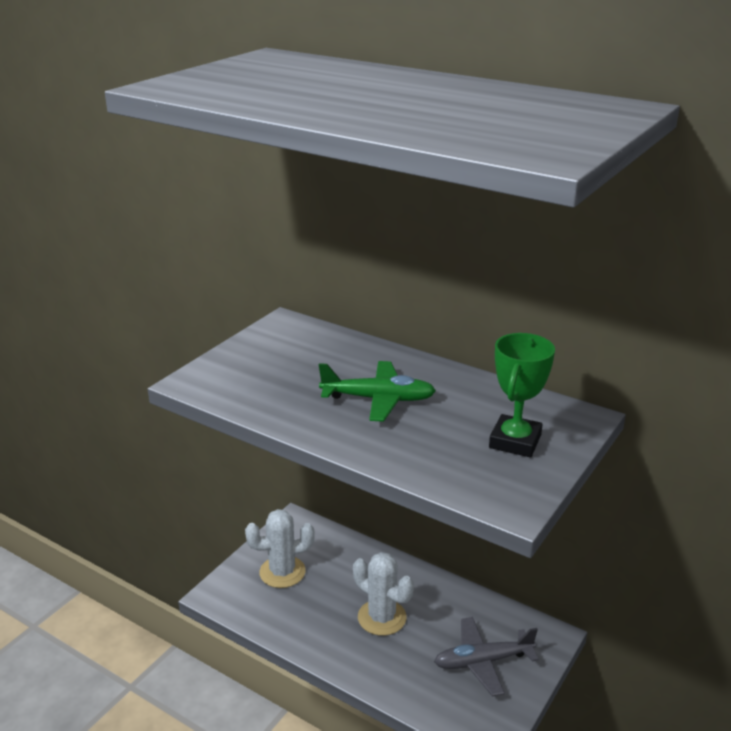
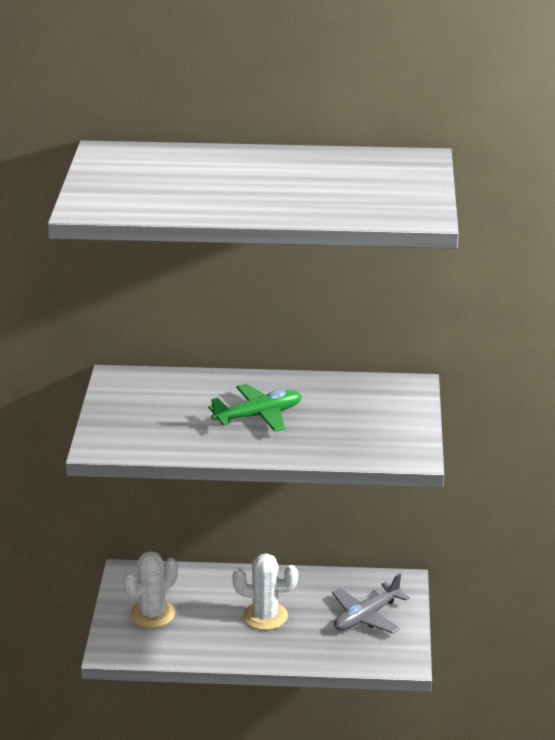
camera: 30 degrees left, 0 degrees up
green trophy [489,333,555,457] -> none

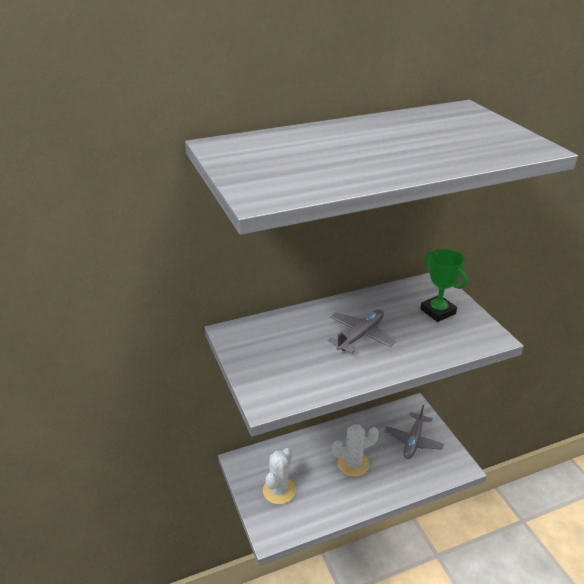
camera: 25 degrees left, 5 degrees up
green plane [208,384,302,432] -> grey plane [327,309,396,354]
none -> green trophy [420,249,467,322]

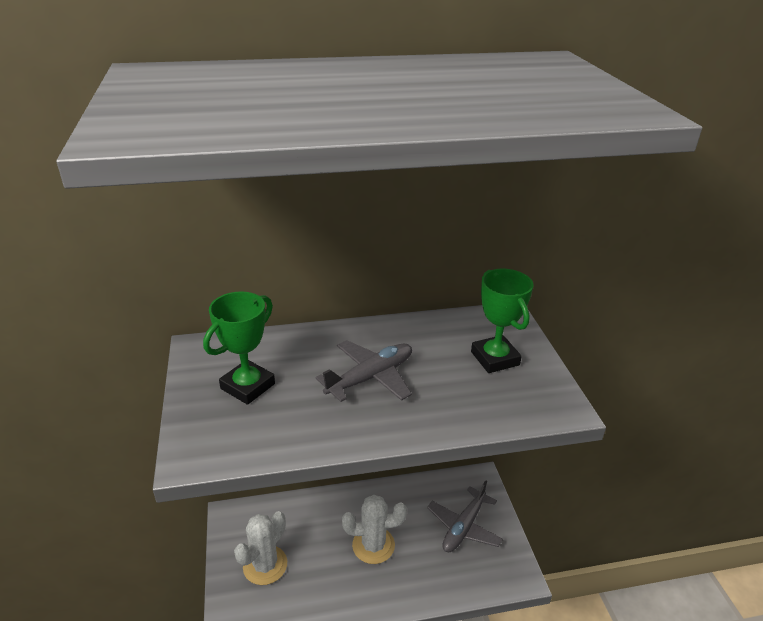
camera: 10 degrees right, 0 degrees up
none -> green trophy [203,291,275,405]

